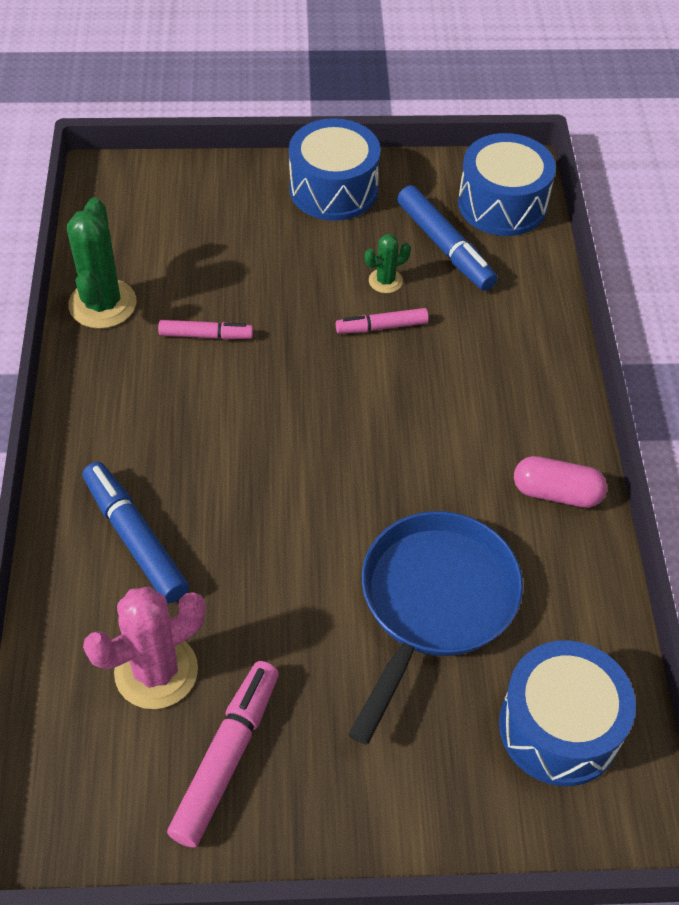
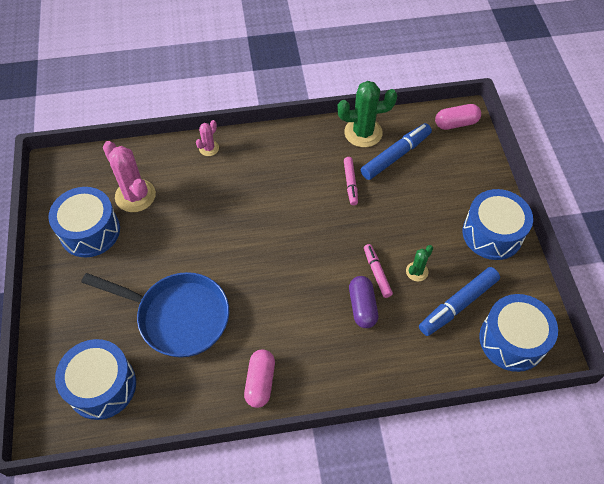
camera: 85 degrees right, 5 degrees up
blue marker [83,462,189,603] -> blue marker moved to [361,123,432,180]
pink marker [167,661,279,848] -> blue drum [48,187,120,257]
green cactus [365,234,411,293] -> green cactus turned 75 degrees clockwise [406,245,433,281]
none -> pink cactus [196,120,219,156]
none -> purple capsule [349,276,378,328]
none -> pink capsule [435,104,481,130]

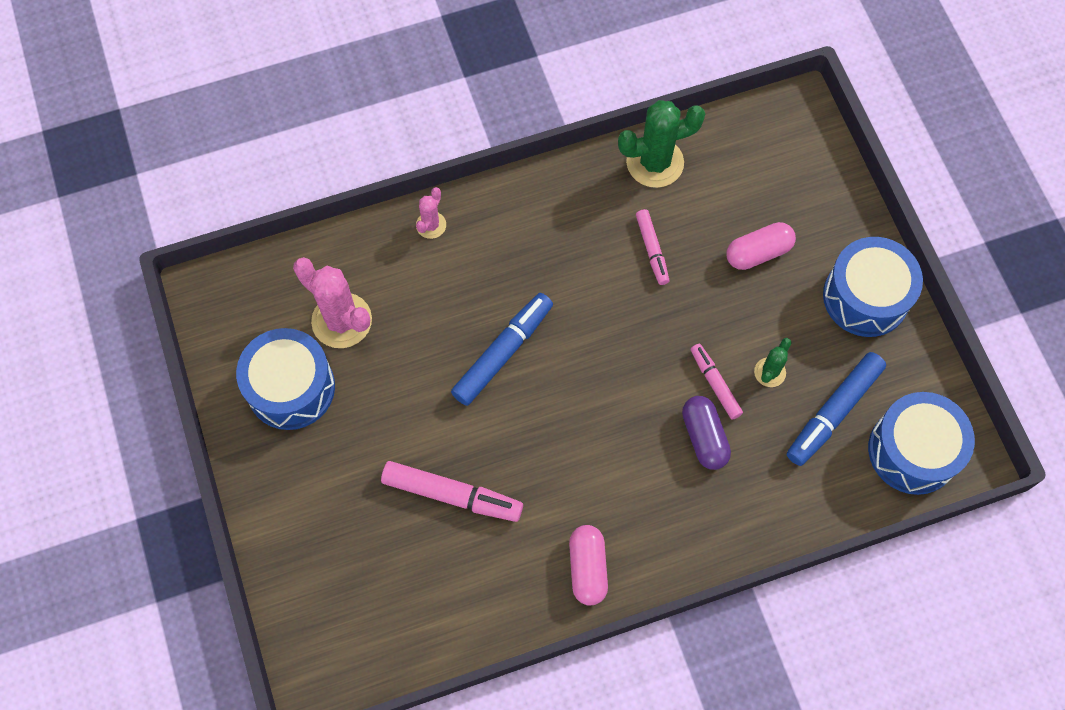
camera: 10 degrees left, 10 degrees up
blue drum [55,339,136,420] -> none
blue pan [81,272,229,358] -> pink marker [381,461,523,522]
blue marker [361,123,432,180] -> blue marker moved to [451,293,553,406]
pink capsule [435,104,481,130] -> pink capsule moved to [727,222,796,270]

